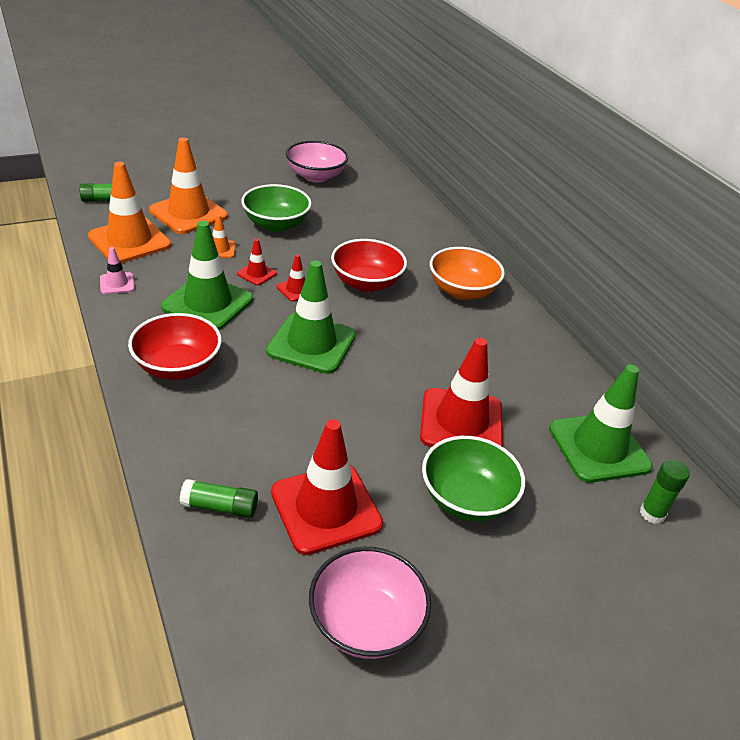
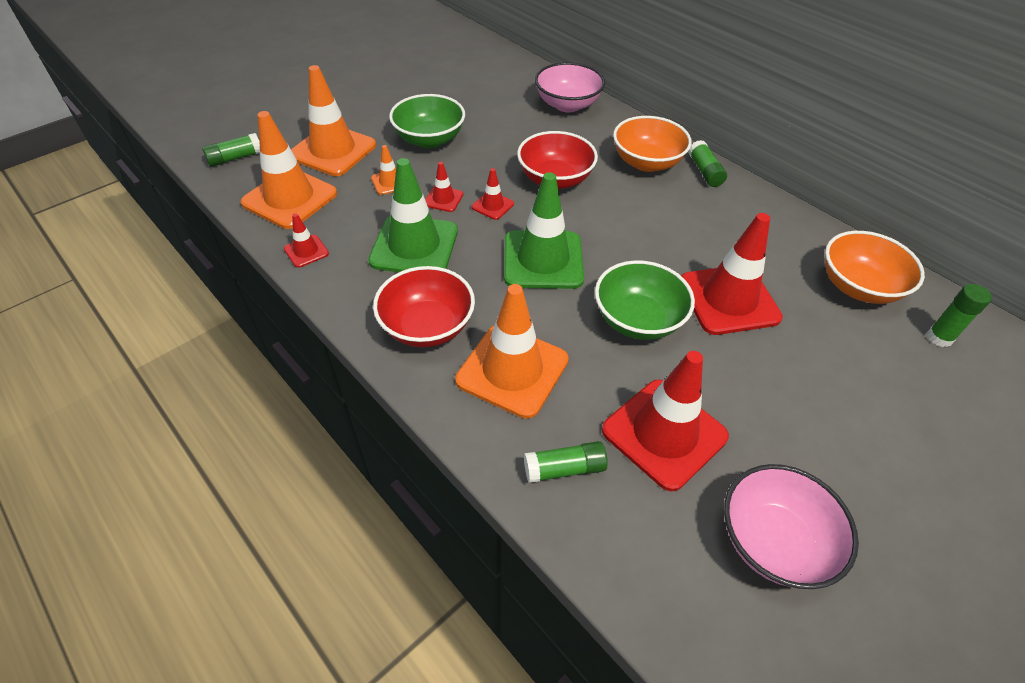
camera: 15 degrees left, 10 degrees up
pink traffic cone [100,247,135,294] -> red traffic cone [284,213,329,268]
pink bowl [286,141,348,183] -> pink bowl moved to [535,62,605,112]
green bowl [422,436,525,521] -> green bowl moved to [595,260,695,340]
green traffic cone [549,364,653,483] -> orange bowl [825,231,925,304]
none -> orange traffic cone [455,284,569,419]
none -> green glue stick [688,140,727,187]

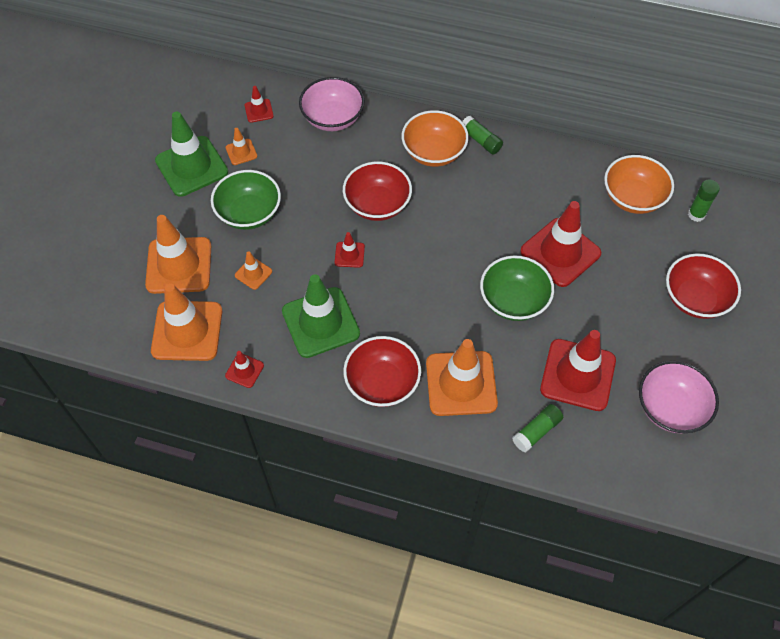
camera: 30 degrees left, 10 degrees up
green glue stick [202,133,260,167] -> none
red traffic cone [425,162,463,212] -> red traffic cone moved to [245,86,274,123]
green traffic cone [504,172,584,289] -> green traffic cone moved to [155,112,228,197]
none -> orange traffic cone [226,128,257,165]
none -> red bowl [666,253,741,319]

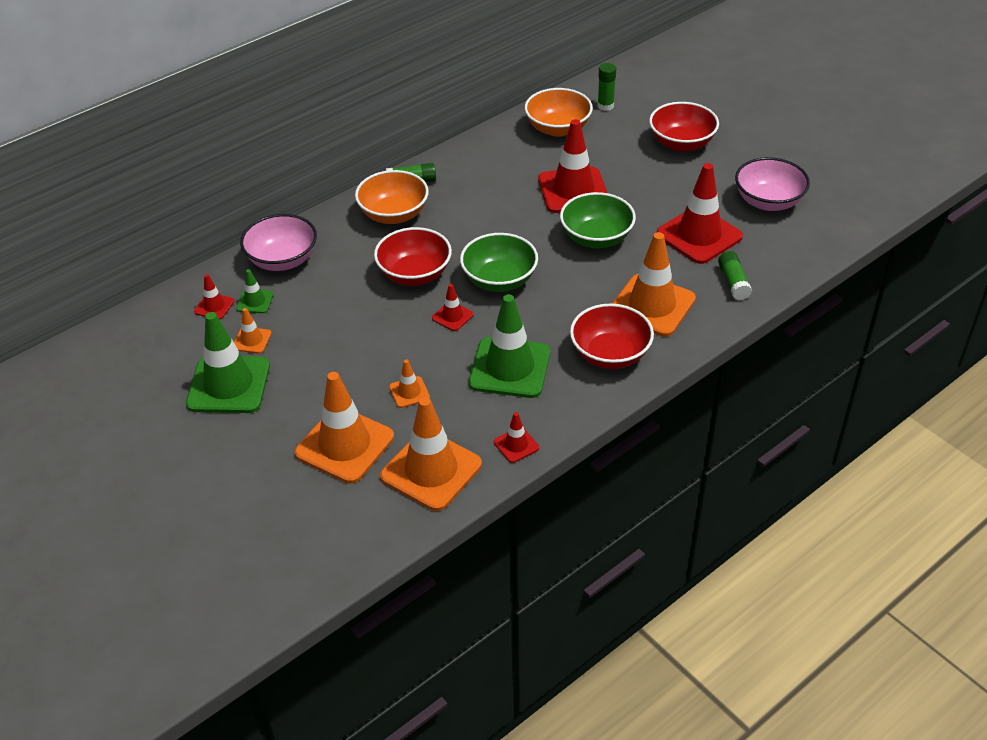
camera: 55 degrees left, 15 degrees down
green bowl [211,170,281,230] -> green bowl moved to [460,233,538,292]
none -> green traffic cone [236,269,273,313]

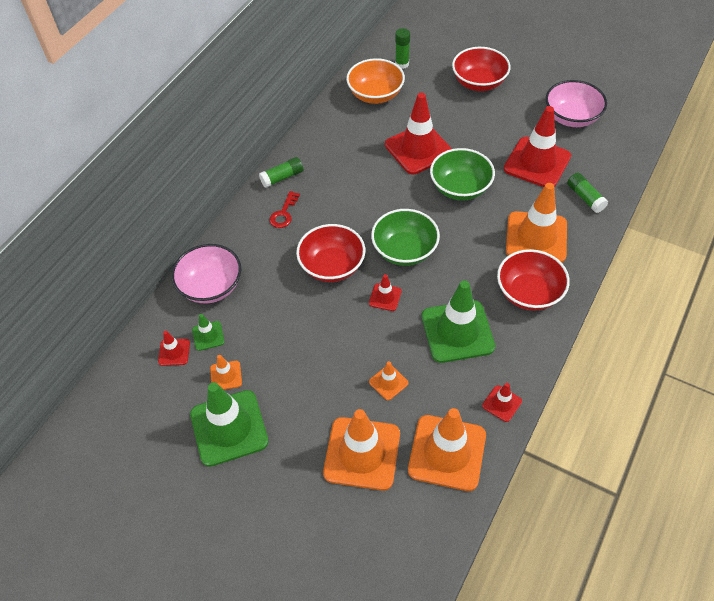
camera: 20 degrees left, 10 degrees up
orange bowl [355,170,429,224] -> red key [269,191,300,228]

